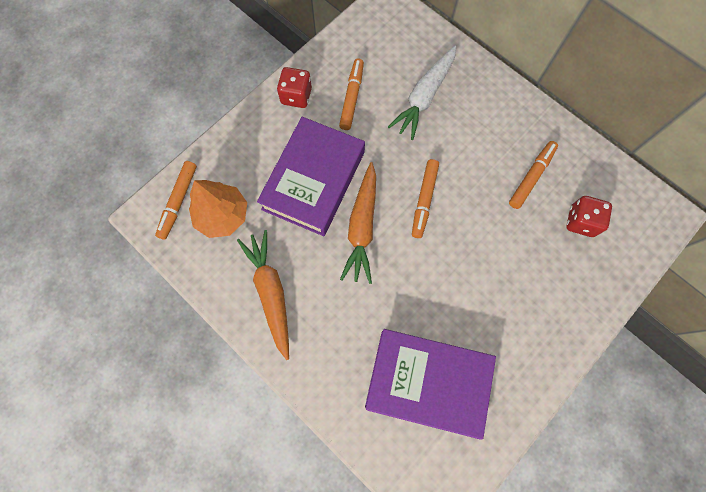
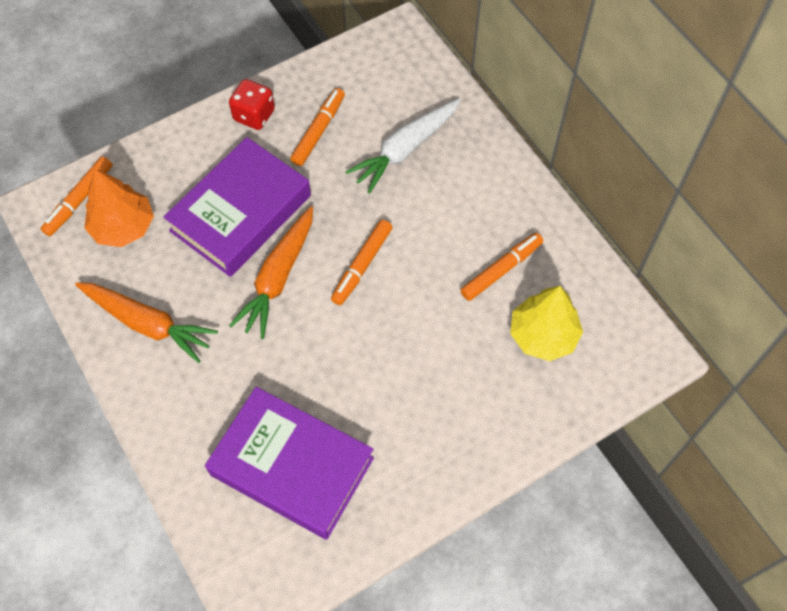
camera: 15 degrees right, 10 degrees down
orange carrot [237,230,289,360] -> orange carrot turned 120 degrees clockwise [75,282,218,363]
red dice [566,196,612,237] -> yellow tree [510,286,583,361]

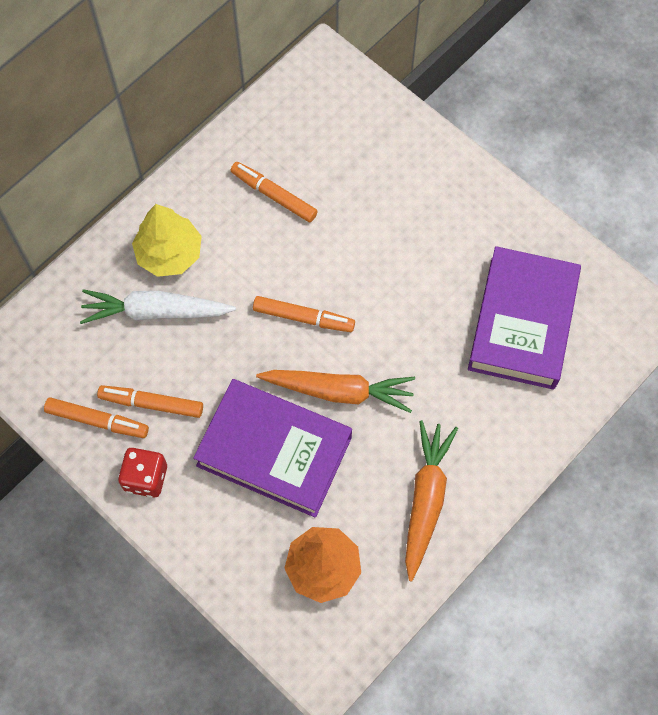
camera: 105 degrees left, 5 degrees up
orange marker [41,156,113,236] -> orange marker moved to [44,397,149,438]
white carrot [346,99,460,194] -> white carrot turned 150 degrees clockwise [80,289,236,324]
yellow tree [510,286,583,361] -> yellow tree moved to [132,204,202,277]

